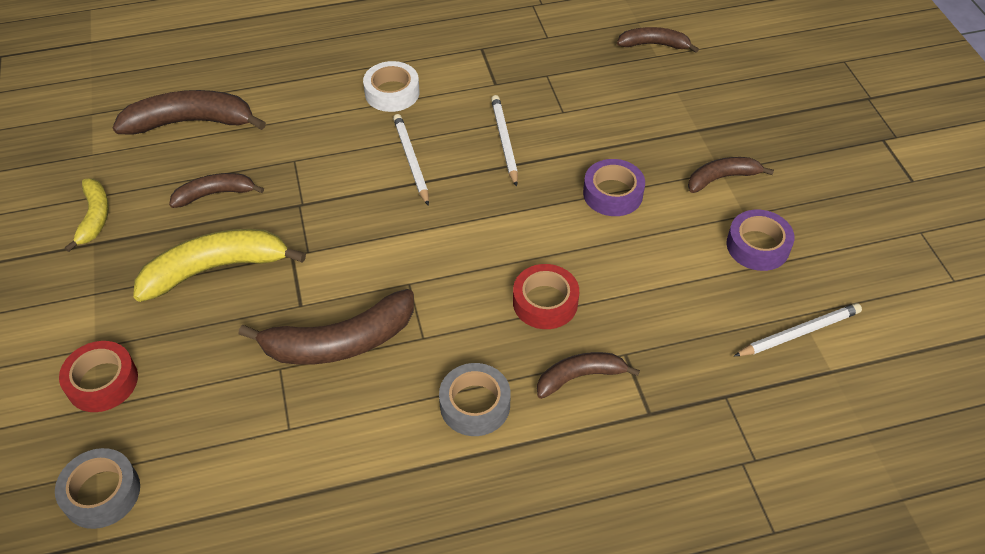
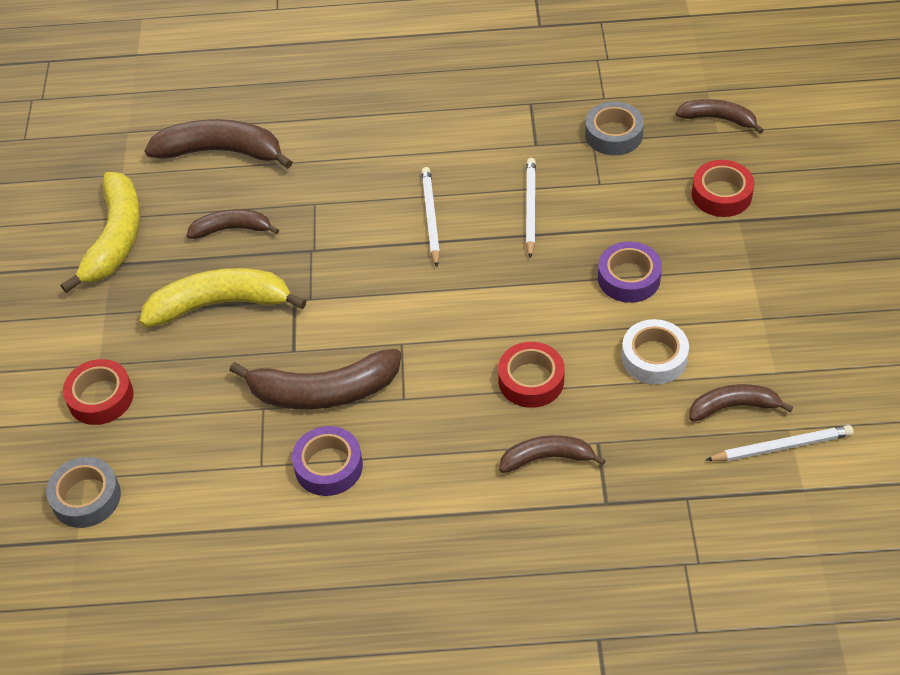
camera: 15 degrees right, 0 degrees up
yellow banana [65,179,109,252] -> yellow banana [61,172,141,293], size x1.71
white tape [363,61,420,112] -> white tape moved to [622,319,689,384]
grey tape [439,363,511,436] -> grey tape moved to [585,101,644,155]
brown banana [688,157,774,193] -> brown banana moved to [689,384,793,422]
purple tape [727,210,794,271] -> purple tape moved to [292,426,363,496]
none -> red tape [692,160,754,217]

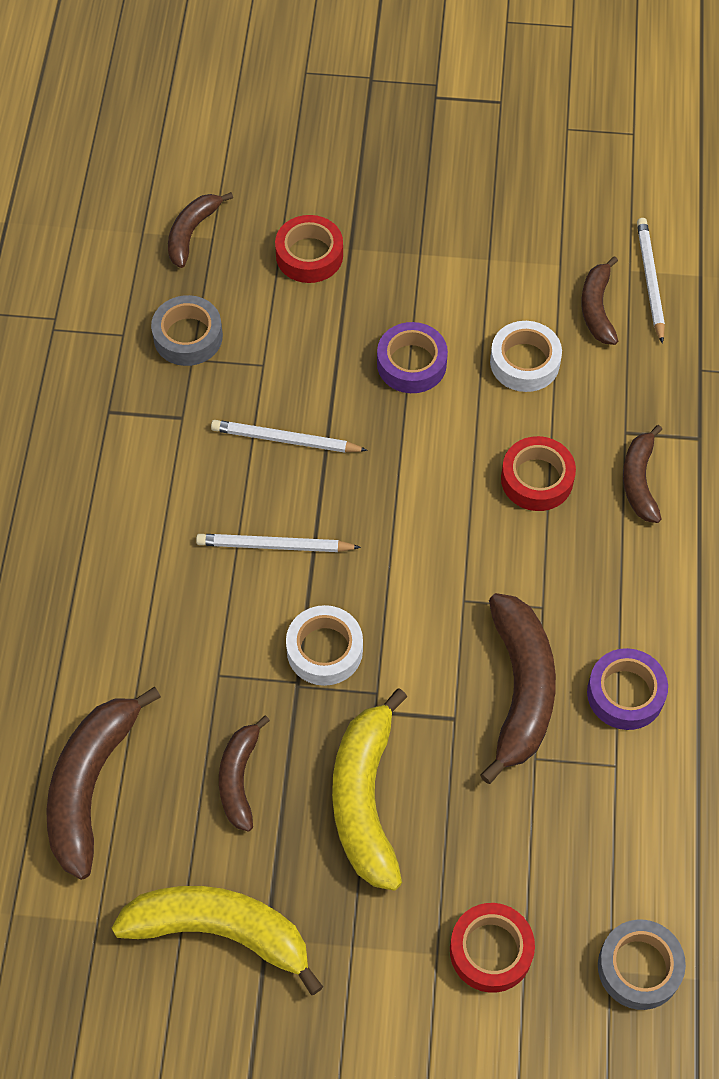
camera: 85 degrees left, 10 degrees up
none -> white tape [286,605,363,686]

